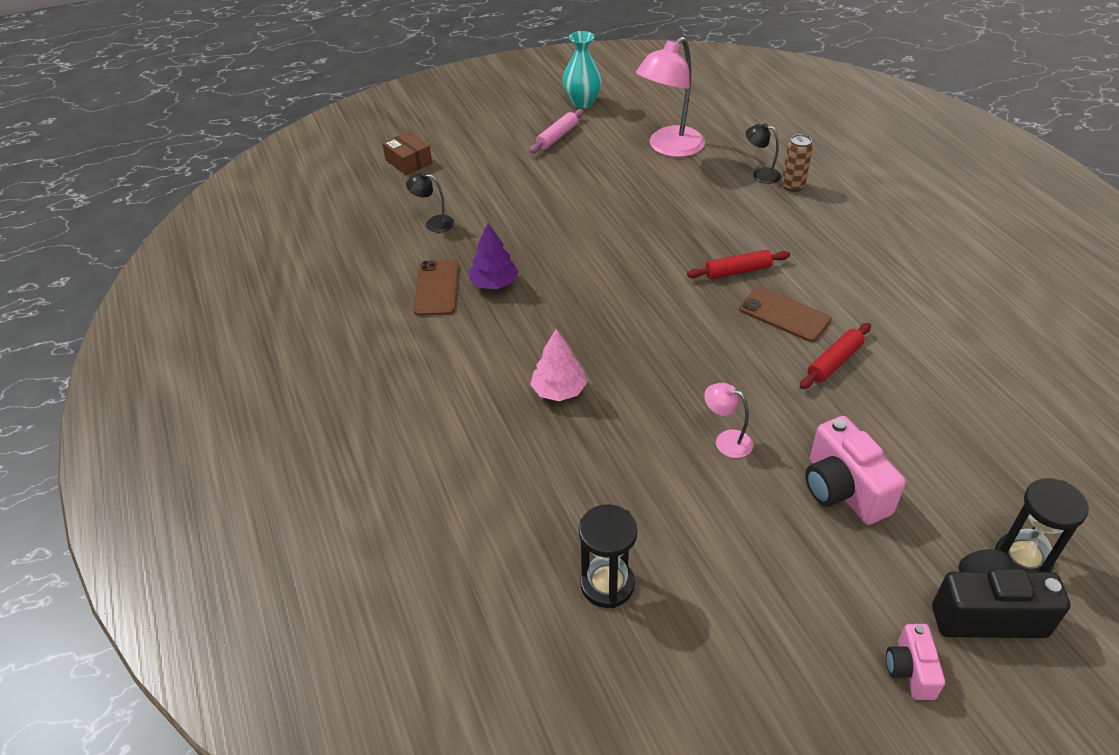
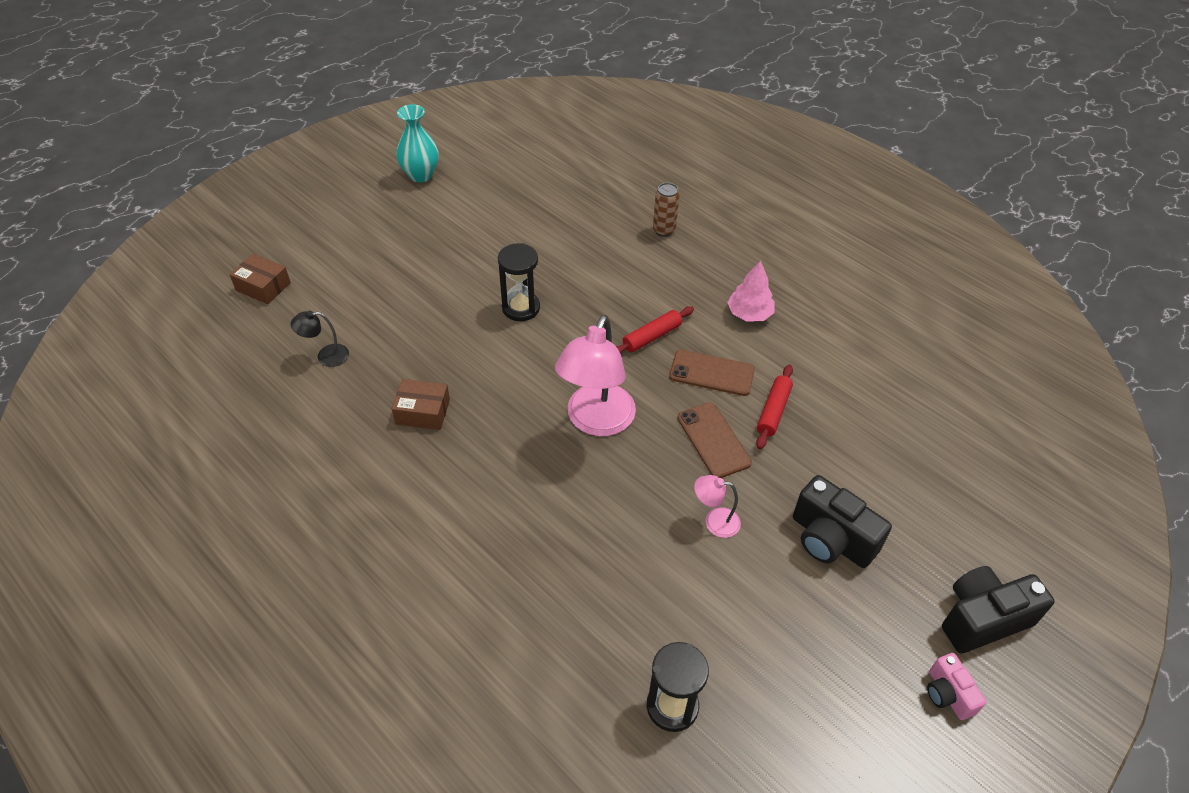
camera: 25 degrees left, 5 degrees up
brown phone [413,260,459,316] -> brown phone moved to [677,403,752,478]
purple tree [469,223,519,289] -> brown box [392,379,450,430]
pink rolling pin [529,109,584,153] -> none
pink tree [530,329,587,401] -> pink tree moved to [727,261,775,322]
pink lamp [636,37,705,157] -> pink lamp moved to [555,315,636,436]
black lamp [746,123,781,184] -> none
pink camera [805,416,906,525] -> black camera [793,475,892,568]
black hourglass [995,478,1089,572] -> black hourglass moved to [498,243,540,321]

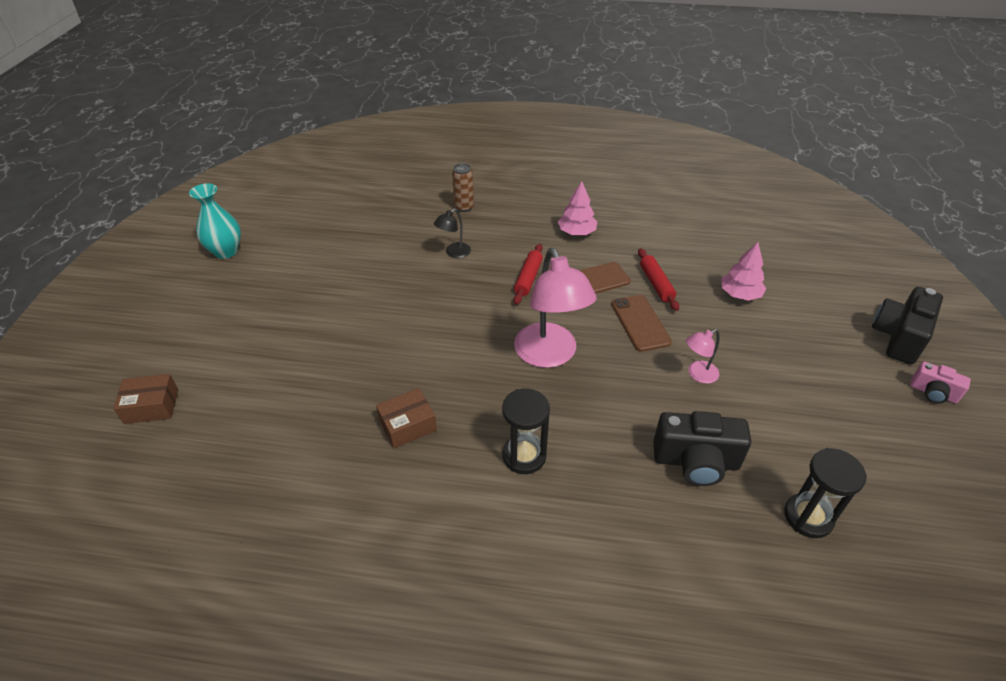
camera: 35 degrees left, 5 degrees down
black lamp [291,310,349,367] -> black lamp moved to [434,209,471,258]
black hourglass [498,243,540,321] -> black hourglass moved to [502,389,550,474]
brown phone [677,403,752,478] -> brown phone turned 45 degrees clockwise [611,295,672,352]
black camera [793,475,892,568] -> black camera moved to [653,411,751,486]
none -> pink tree [721,242,766,301]

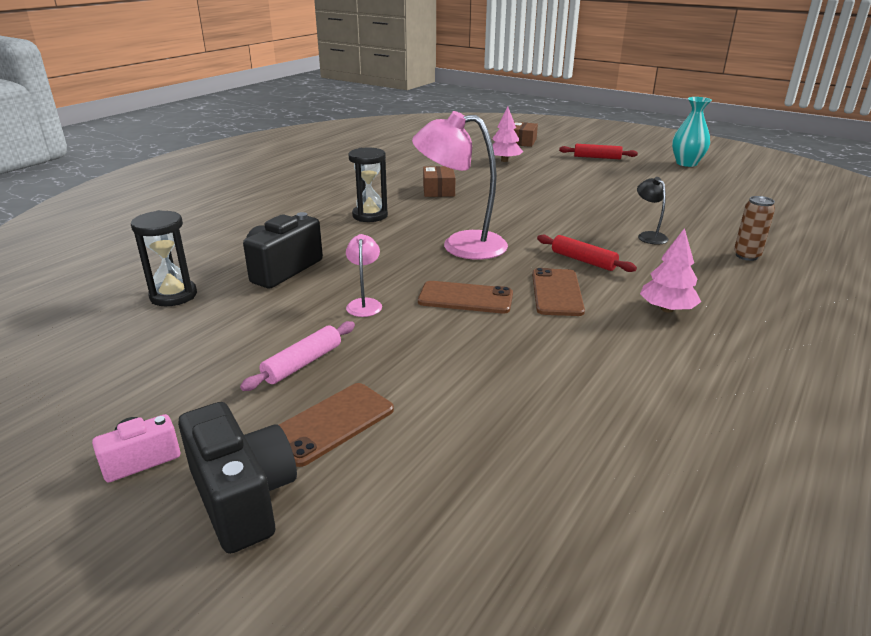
camera: 115 degrees right, 15 degrees down
red rolling pin [638,248,679,311] -> red rolling pin moved to [559,144,638,159]
pink tree [721,242,766,301] -> pink tree moved to [492,107,523,162]
none -> pink rolling pin [240,321,355,391]
none -> brown phone [279,383,394,467]

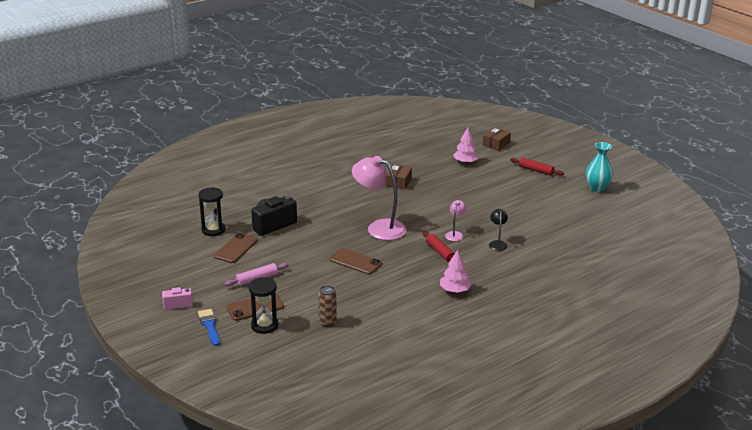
camera: 20 degrees right, 0 degrees up
black camera [178,402,297,554] -> blue brush [198,309,220,346]
pink lamp [346,234,382,317] -> pink lamp moved to [445,200,467,241]
black hourglass [349,147,388,222] -> black hourglass moved to [249,277,278,334]
brown phone [532,268,585,316] -> brown phone moved to [214,233,258,263]
brown can [734,196,775,261] -> brown can moved to [318,285,337,327]

